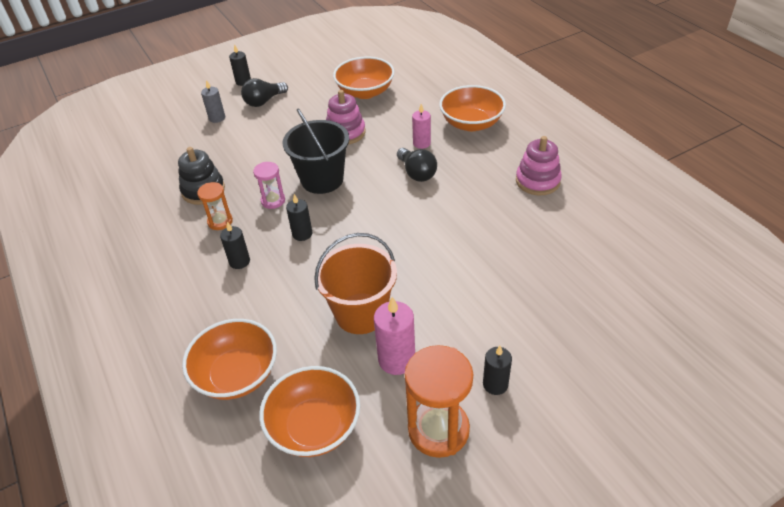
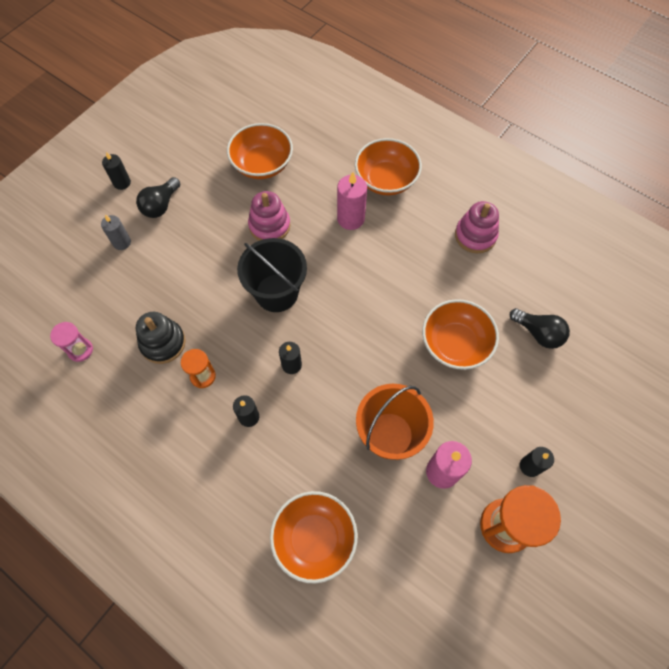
camera: 25 degrees left, 20 degrees up
pink hourglass [253,162,285,209] -> pink hourglass moved to [50,322,93,362]
orange bowl [260,366,360,457] -> orange bowl moved to [422,299,499,370]
black light bulb [397,148,437,182] -> black light bulb moved to [510,308,570,349]
pink candle [412,104,431,149] -> pink candle [337,172,367,230], size x1.54

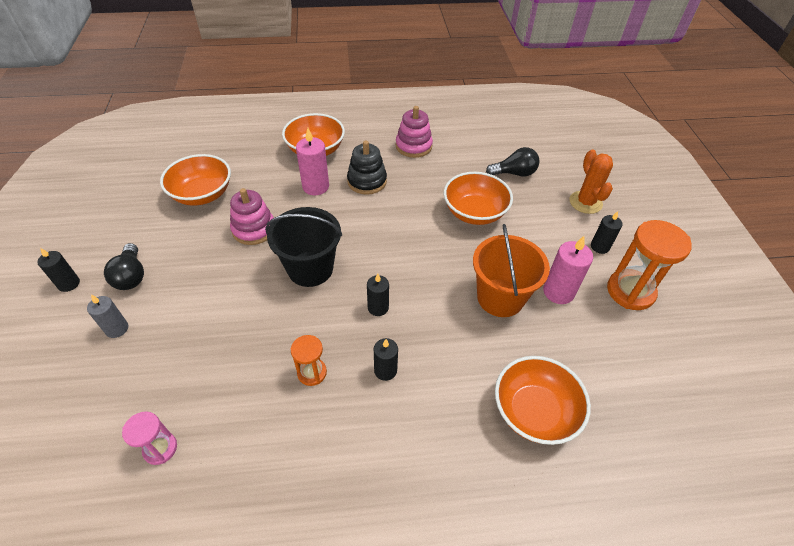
camera: 45 degrees left, 15 degrees down
black stacking toy [136,312,186,364] -> black stacking toy moved to [347,141,387,195]
none -> orange cactus [570,149,613,214]

